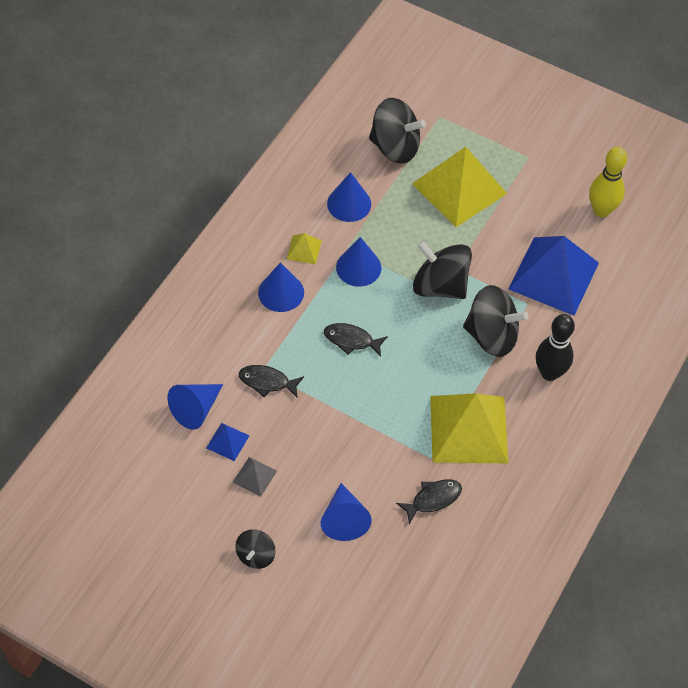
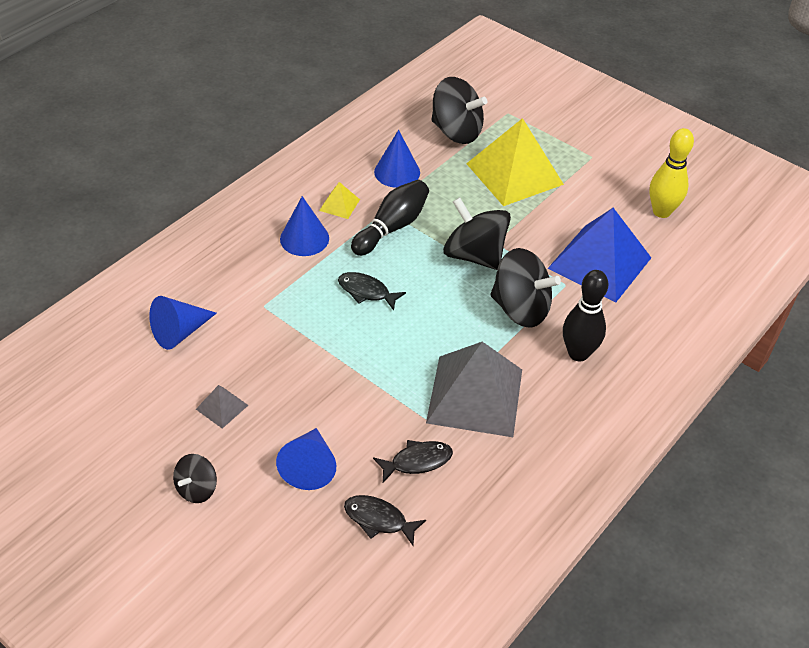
camera: 10 degrees right, 10 degrees down
blue pyramid [206,423,250,461] -> none
black fish [239,365,304,398] -> black fish moved to [344,495,426,546]
blue cone [336,237,381,287] -> black bowling pin [351,180,429,256]
yellow pyramid [430,393,508,463] -> grey pyramid [426,342,522,437]

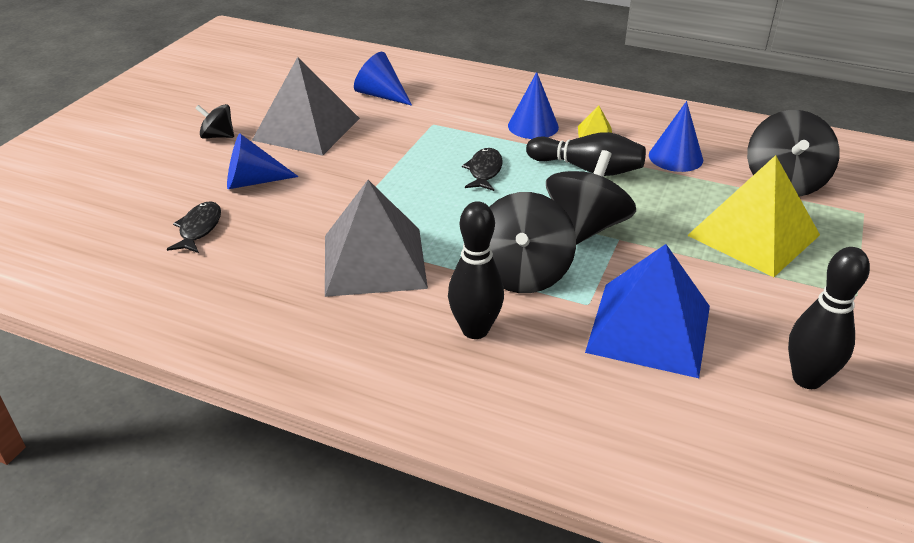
camera: 75 degrees right, 10 degrees down
grey pyramid [196,385,248,429] -> grey pyramid [252,57,360,156], size x2.35
black fish [373,440,453,483] -> none
yellow bowling pin [649,128,694,218] -> black bowling pin [788,247,870,389]

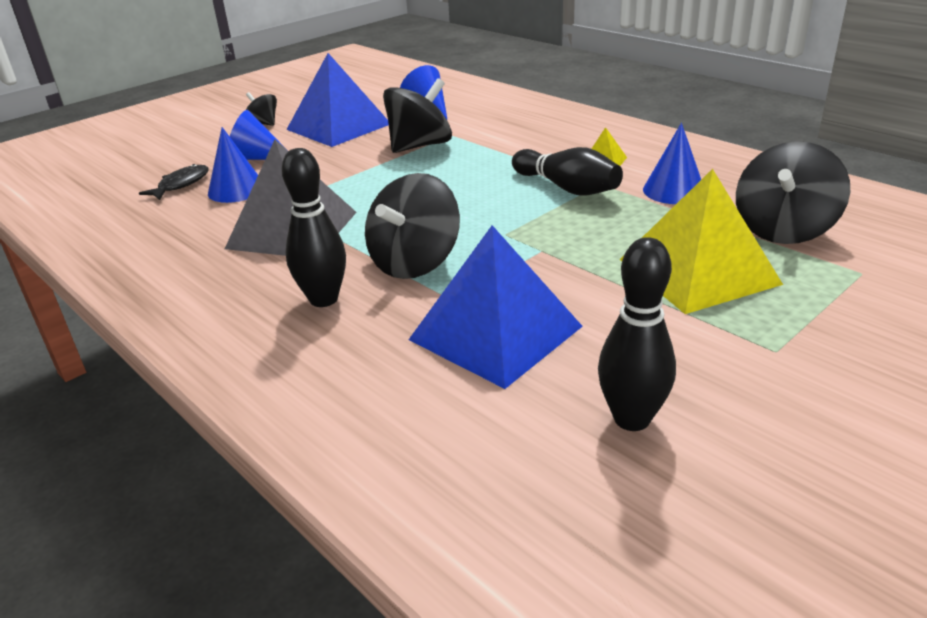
camera: 25 degrees right, 5 degrees down
grey pyramid [252,57,360,156] -> blue pyramid [286,53,389,147]
black fish [462,148,503,191] -> none
blue cone [508,72,559,139] -> blue cone moved to [208,127,258,203]
black spinning top [546,150,636,245] -> black spinning top moved to [383,78,452,153]

